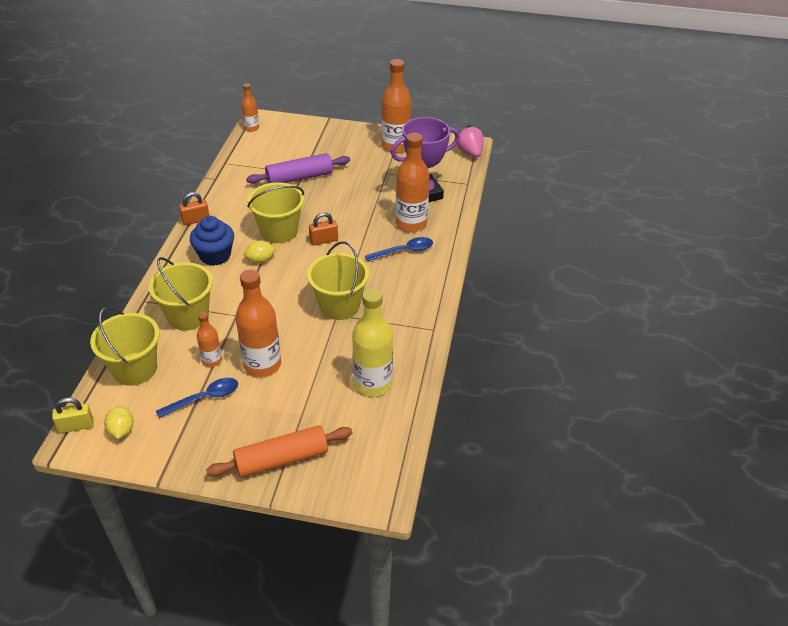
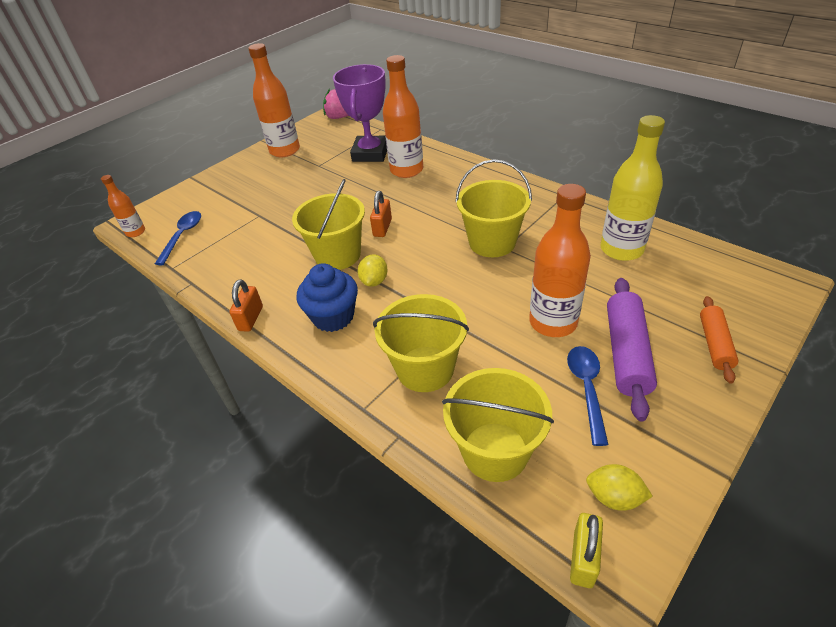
camera: 55 degrees left, 0 degrees up
orange bottle [197,312,222,367] -> none
orange rolling pin [206,425,353,478] -> orange rolling pin [700,296,739,384], size x0.62
purple rolling pin [246,153,350,184] -> purple rolling pin moved to [607,278,657,421]
blue spoon [365,237,433,261] -> blue spoon moved to [155,211,201,265]

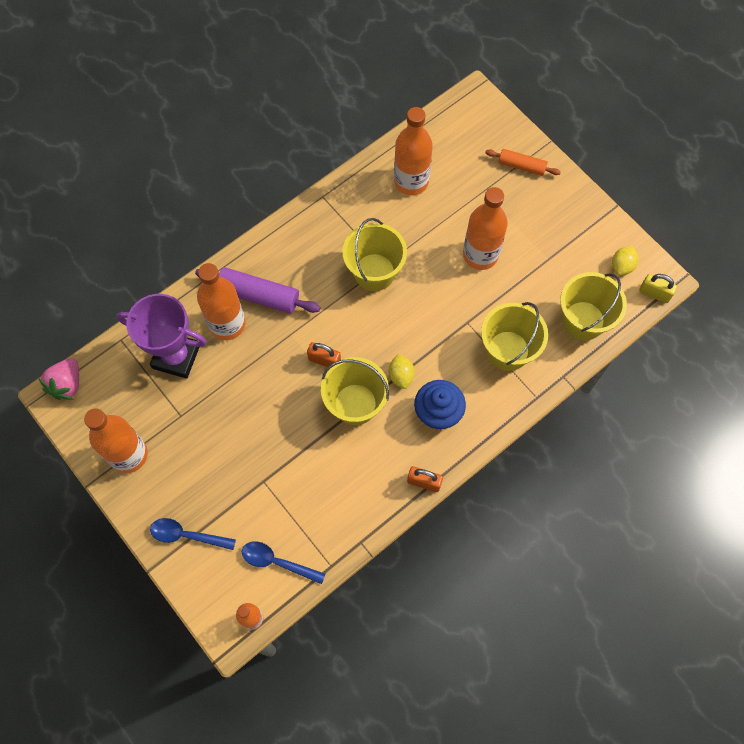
camera: 85 degrees left, 25 degrees up
yellow lemon [358,254,388,287] -> yellow lemon turned 60 degrees clockwise [389,354,415,389]
blue spoon [567,346,609,446] -> blue spoon moved to [150,518,236,550]
yellow bottle [600,115,665,261] -> orange bottle [394,107,433,195]
purple rolling pin [607,278,657,421] -> purple rolling pin moved to [195,267,320,314]

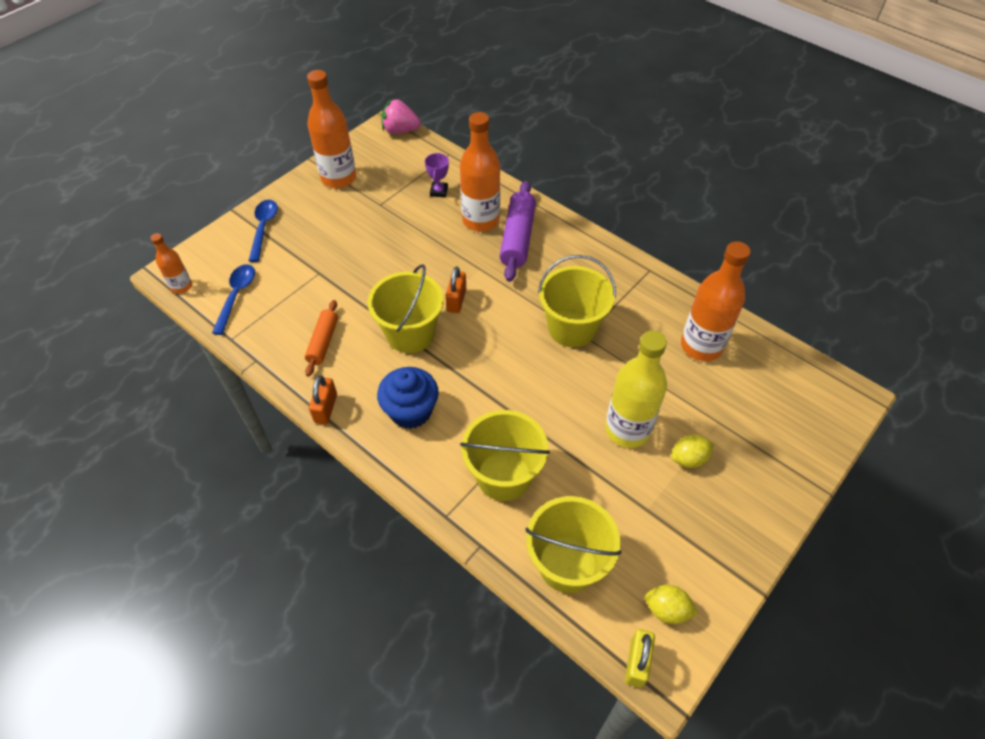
camera: 80 degrees right, 15 degrees down
purple trophy [116,294,207,379] -> purple trophy [425,153,449,198], size x0.43
yellow lemon [389,354,415,389] -> yellow lemon moved to [671,435,714,468]
orange bottle [463,187,508,270] -> yellow bottle [605,331,667,448]
orange rolling pin [485,149,561,176] -> orange rolling pin moved to [305,300,338,377]

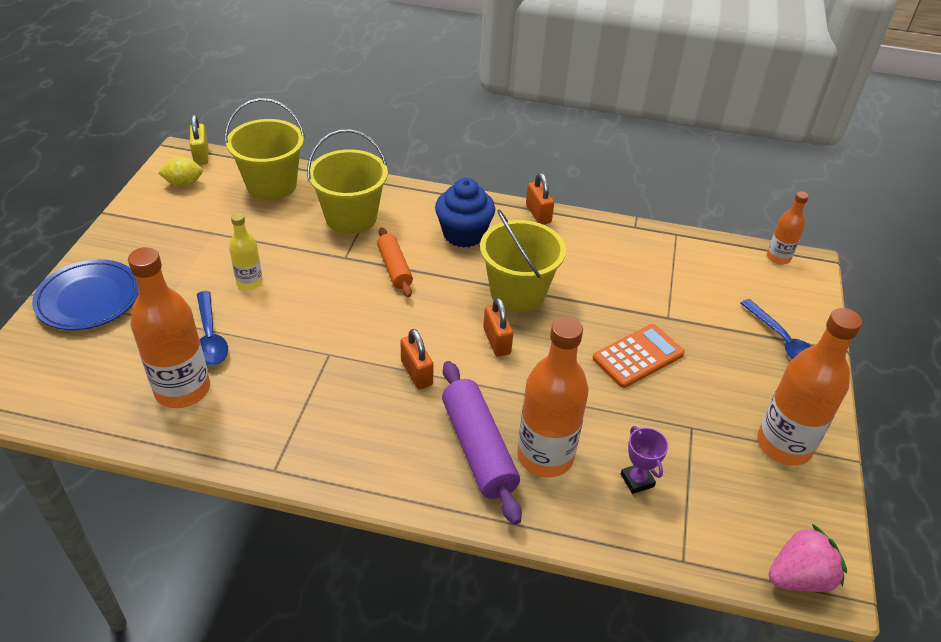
camera: 150 degrees right, 10 degrees down
blue spoon [212,264,255,335] -> blue spoon moved to [197,291,228,366]
orange rolling pin [305,300,338,377] -> orange rolling pin moved to [377,227,413,297]
yellow bucket [538,255,616,347] -> none
yellow bottle [605,331,667,448] -> yellow bottle [229,213,263,290], size x0.54
yellow lemon [671,435,714,468] -> none
none -> blue plate [32,259,139,330]
none -> orange padlock [400,329,434,389]
none -> orange calculator [593,324,685,388]

